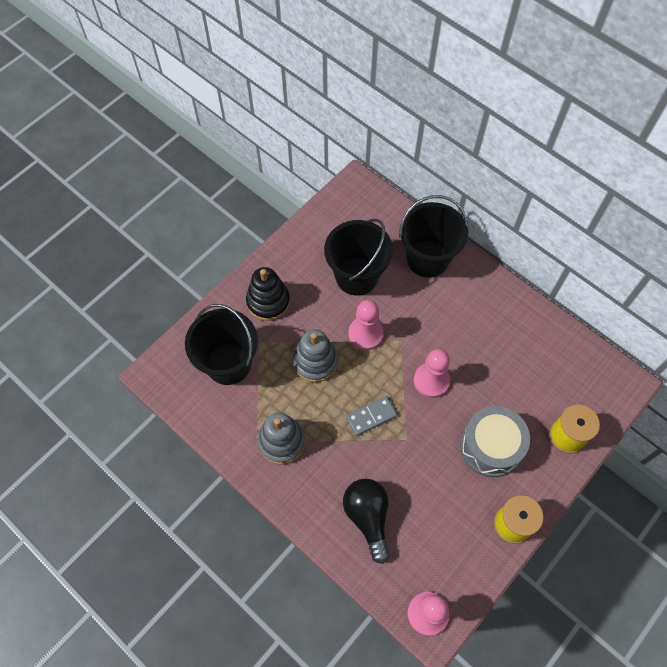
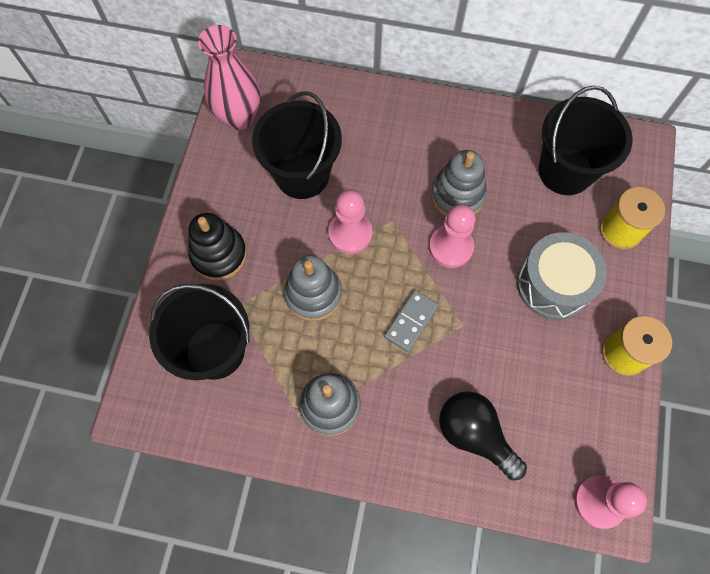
camera: 30 degrees left, 5 degrees up
black bucket [399,195,468,278] -> black bucket moved to [539,85,633,195]
none -> pink vase [198,25,260,130]
none -> grey stacking toy [431,150,487,216]

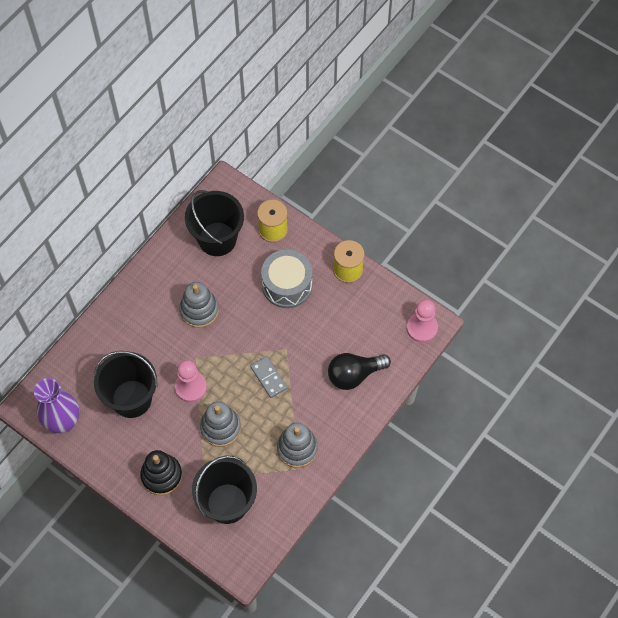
camera: 65 degrees left, 5 degrees down
pink vase [198,25,260,130] -> purple vase [34,378,79,433]
pink pawn [429,204,476,268] -> none

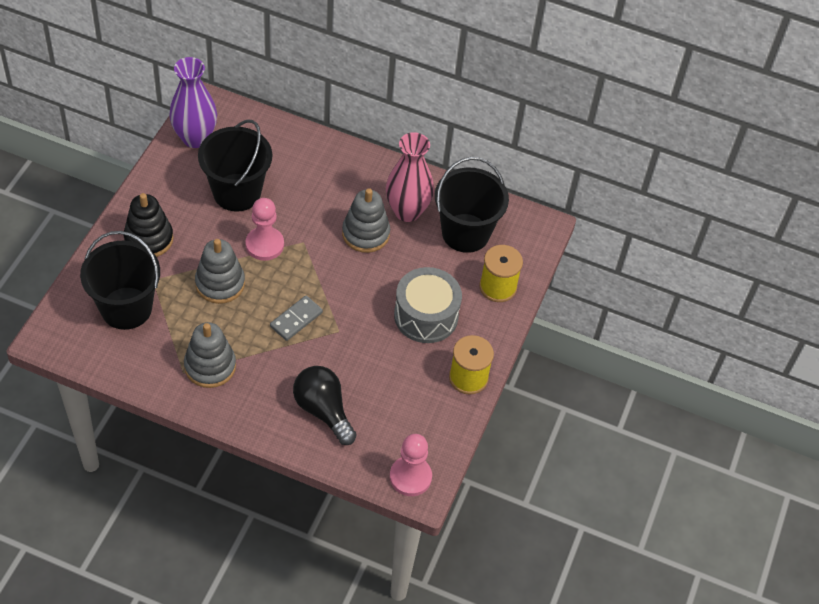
camera: 70 degrees right, 10 degrees down
none -> pink vase [386,132,434,222]

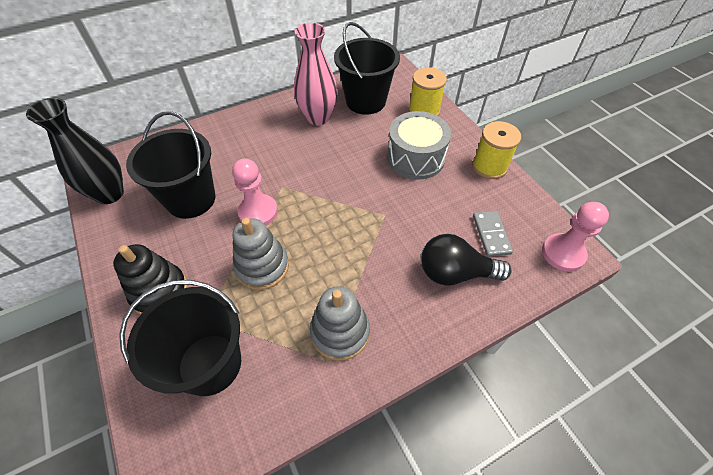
camera: 45 degrees left, 0 degrees up
purple vase [169,57,217,148] -> black vase [26,98,124,204]
grey domino [270,295,323,341] -> grey domino moved to [473,211,513,257]
grey stacking toy [342,188,390,253] -> none

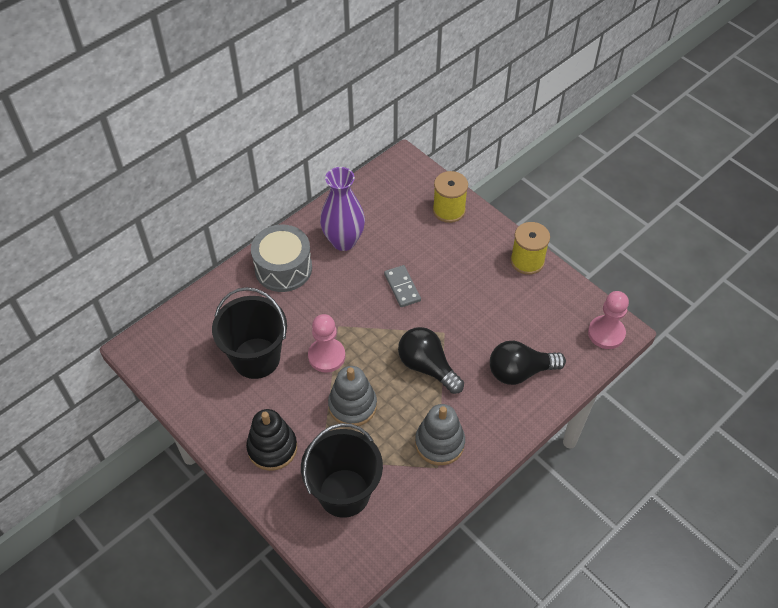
camera: 15 degrees left, 0 degrees up
black vase [26,98,124,204] -> none
pink vase [294,23,338,125] -> purple vase [320,167,365,251]
black bucket [334,22,400,115] -> none
grey drum [387,111,451,180] -> grey drum moved to [251,225,312,292]
grey domino [473,211,513,257] -> grey domino moved to [384,265,421,307]
none -> black light bulb [398,327,464,394]

